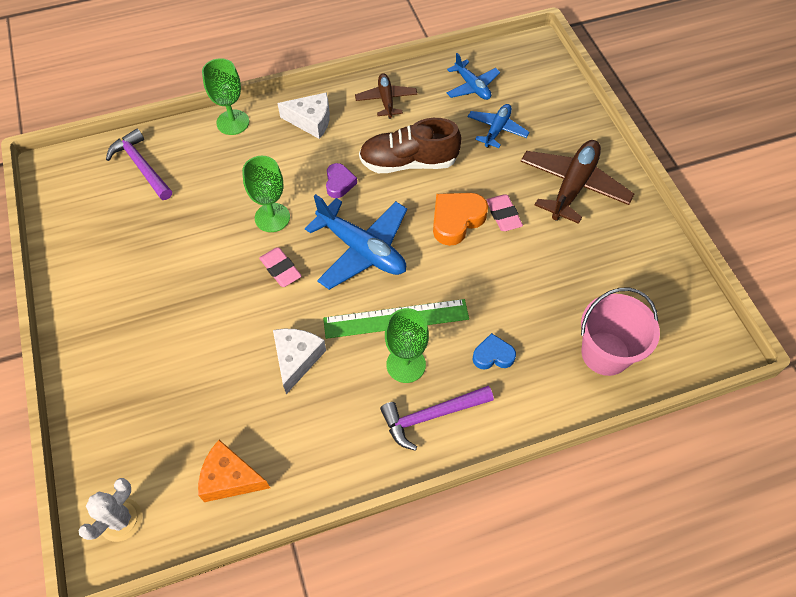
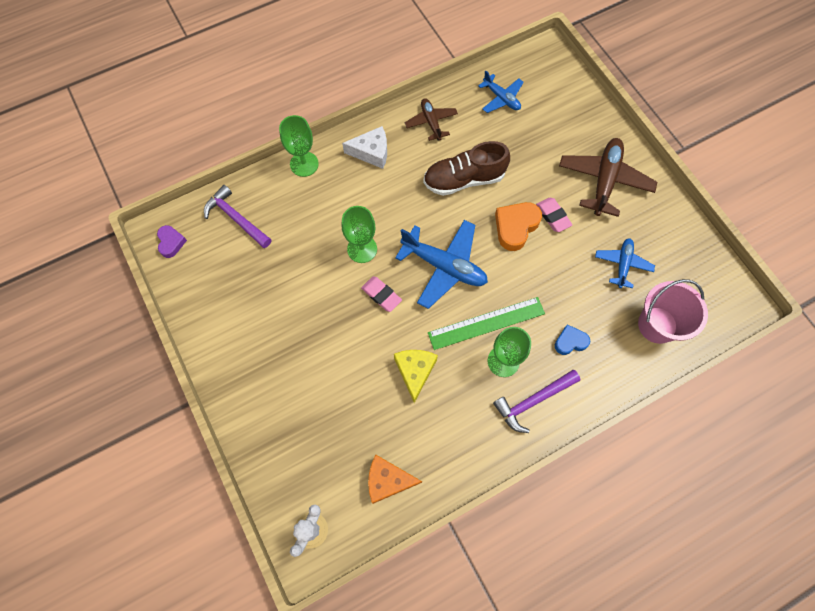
camera: 10 degrees left, 10 degrees up
white cheese [273,329,326,394] -> yellow cheese [394,350,438,403]
purple heart [326,163,357,198] -> purple heart moved to [157,225,187,258]
blue plane [468,104,530,148] -> blue plane moved to [595,238,655,288]

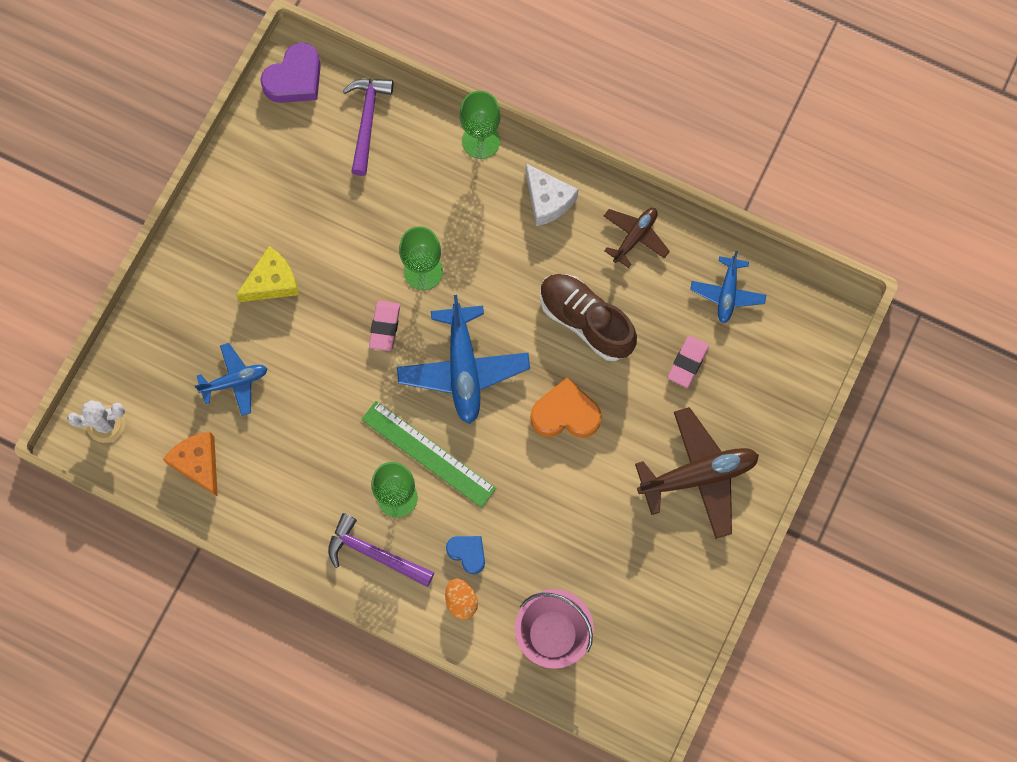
camera: 55 degrees right, 5 degrees up
purple heart [157,225,187,258] -> purple heart [260,42,321,103], size x1.63
yellow cheese [394,350,438,403] -> yellow cheese moved to [236,246,299,302]
pink eraser [536,198,572,232] -> pink eraser moved to [668,336,709,388]
blue plane [595,238,655,288] -> blue plane moved to [195,343,268,416]
none -> orange egg [445,579,478,619]

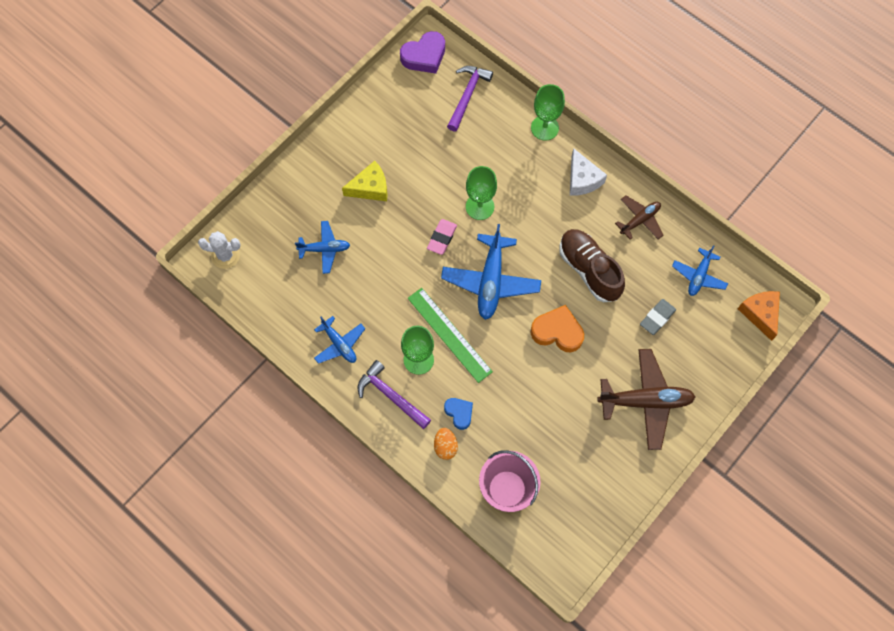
camera: 15 degrees right, 5 degrees down
orange cheese [163,432,218,497] -> orange cheese moved to [738,291,780,341]
pink eraser [668,336,709,388] -> grey eraser [640,299,676,335]
none -> blue plane [314,316,365,364]

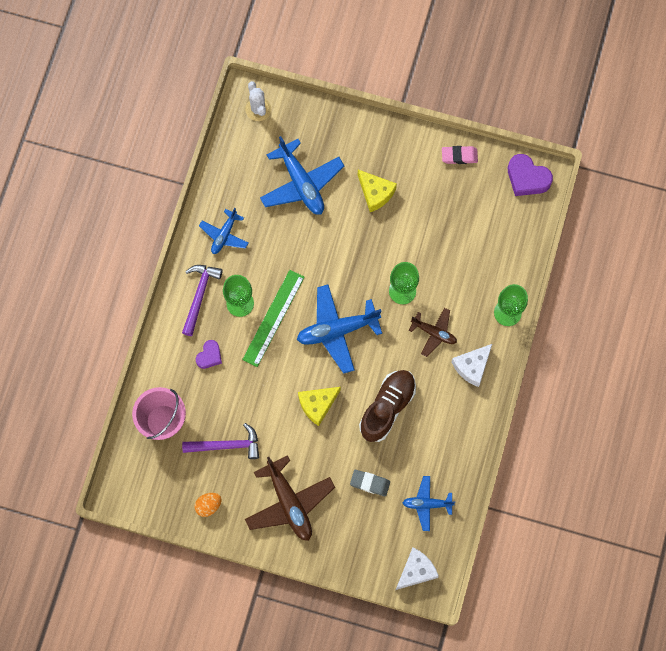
camera: 65 degrees right, 5 degrees up
blue plane [295,221,350,274] -> blue plane [260,136,344,215], size x1.72
pink eraser [427,219,457,255] -> pink eraser moved to [442,146,478,164]
orange egg [434,428,458,460] -> orange egg moved to [194,493,221,517]
blue heart [444,398,473,430] -> purple heart [196,340,222,369]
purple hammer [447,66,493,131] -> purple hammer moved to [182,423,259,459]
orange heart [531,305,584,352] -> yellow cheese [298,387,341,426]
brown plane [615,196,663,239] -> brown plane moved to [409,308,457,357]
orange cheese [738,291,780,341] -> white cheese [396,548,439,590]

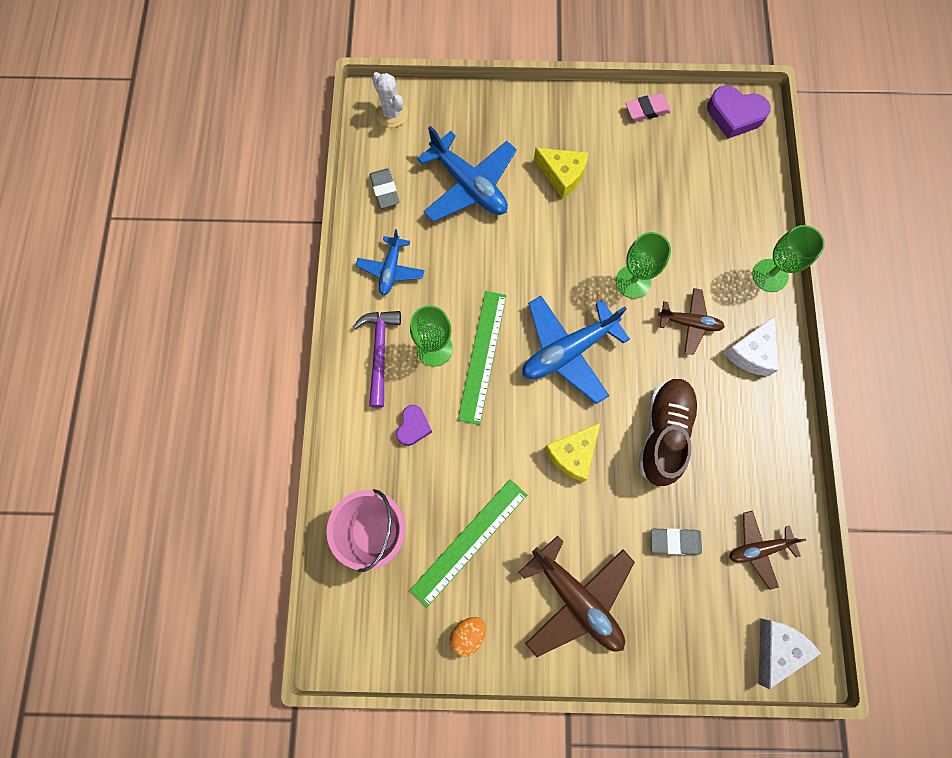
camera: 15 degrees left, 0 degrees up
purple hammer [182,423,259,459] -> green ruler [410,479,527,607]
blue plane [403,476,455,531] -> brown plane [729,511,806,590]
none -> grey eraser [370,168,400,208]

